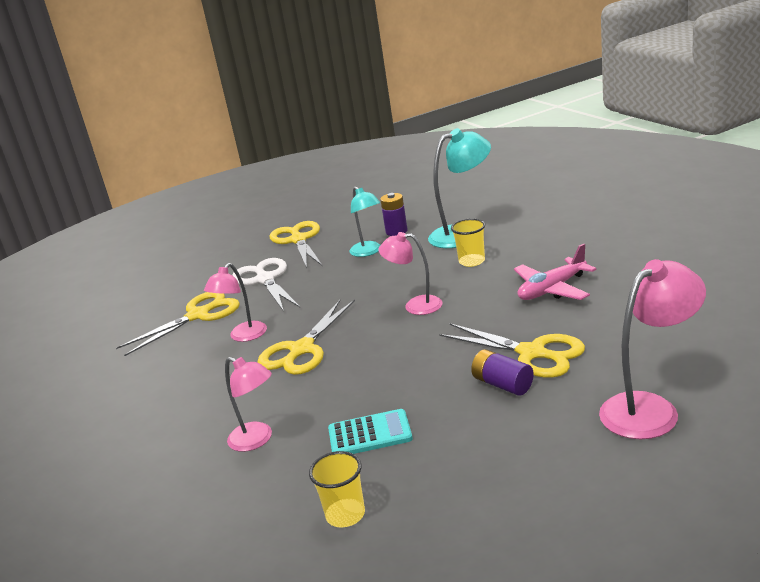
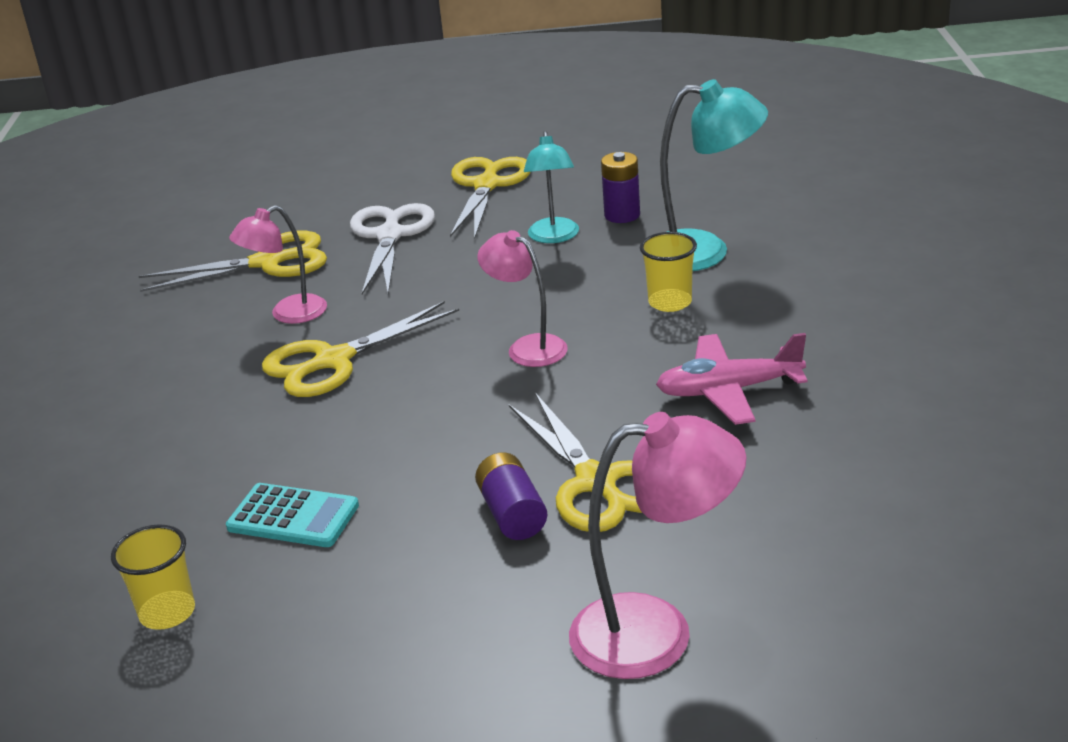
camera: 25 degrees right, 5 degrees up
pink lamp [225,357,272,452] -> none

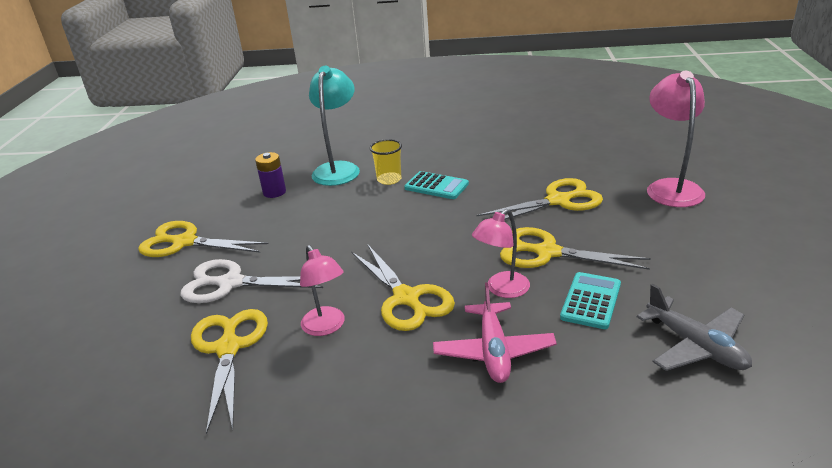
camera: 85 degrees left, 0 degrees up
yellow cup [111,524,195,630] -> grey plane [637,284,752,371]
purple battery [475,452,547,540] -> none
pink lamp [477,230,568,367] -> pink lamp moved to [472,209,530,298]
turquoise lamp [524,131,579,243] -> none
pink plane [656,333,808,425] -> pink plane moved to [433,282,557,383]
none -> turquoise calculator [404,171,469,199]
none -> yellow scissors [500,227,651,270]

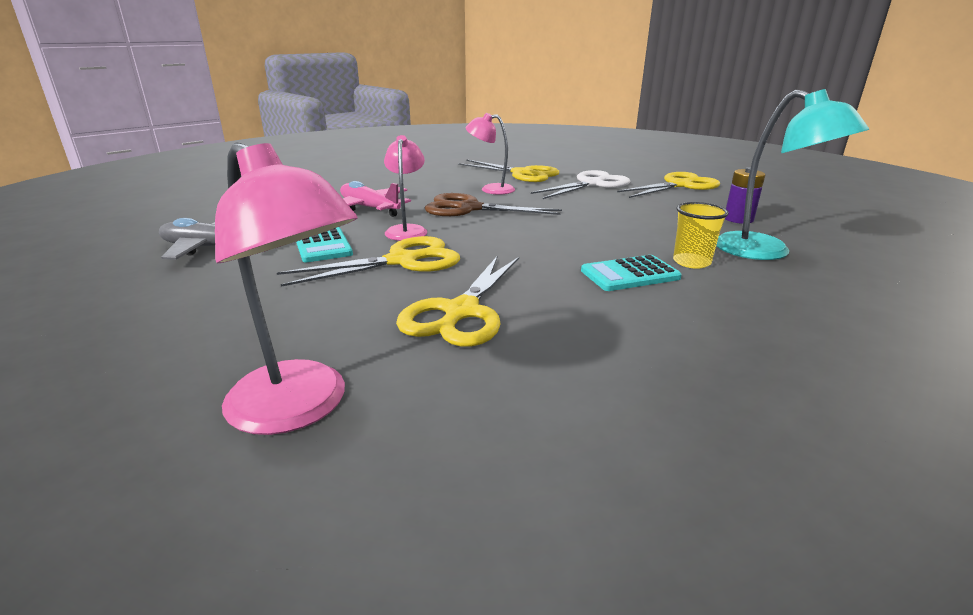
camera: 130 degrees right, 5 degrees down
yellow scissors [351,245,455,331] -> brown scissors [425,193,562,216]

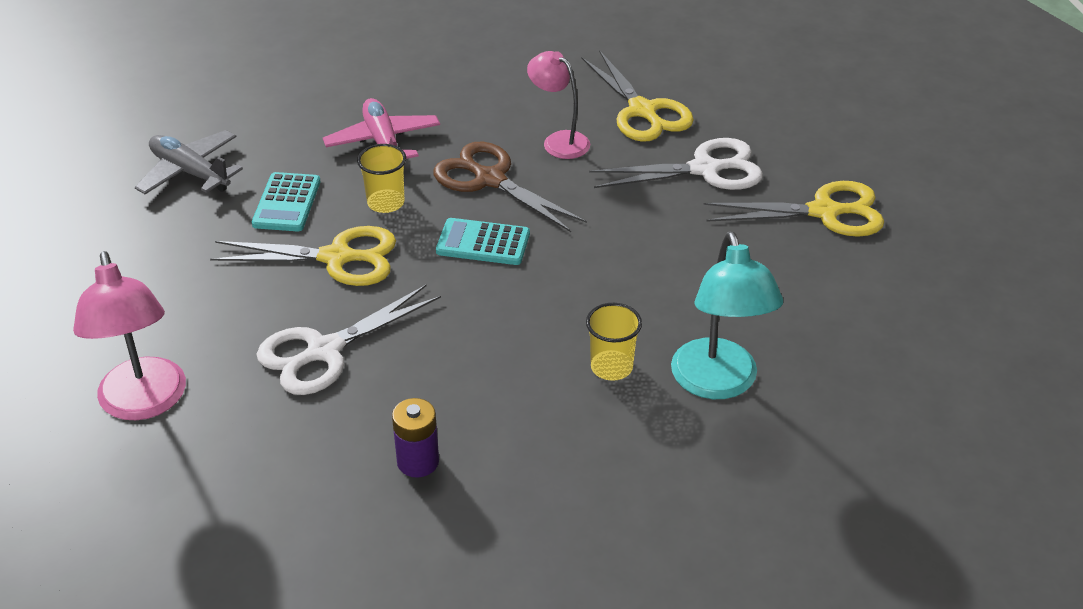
camera: 30 degrees right, 15 degrees up
pink lamp [384,135,427,241] -> yellow cup [357,144,406,213]
yellow scissors [396,255,519,347] -> white scissors [257,285,441,395]
turquoise calculator [581,255,682,291] -> turquoise calculator moved to [436,218,530,265]
purple battery [725,167,765,224] -> purple battery moved to [392,398,439,478]

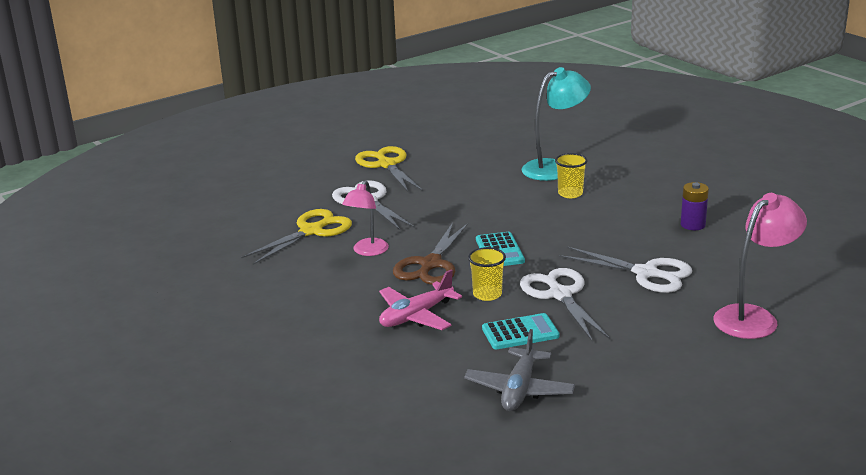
camera: 110 degrees left, 15 degrees down
yellow scissors [210,226,396,286] -> white scissors [520,268,611,342]

